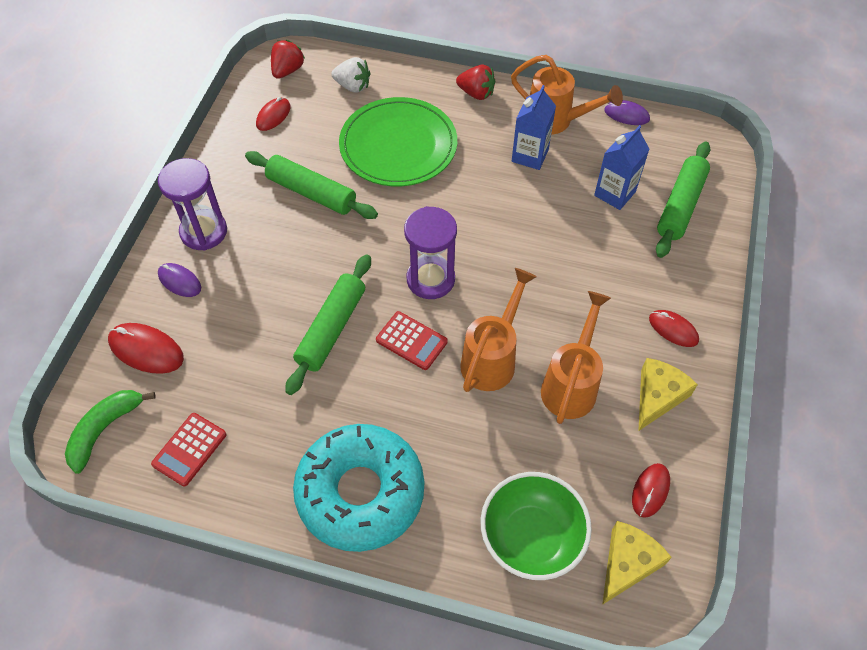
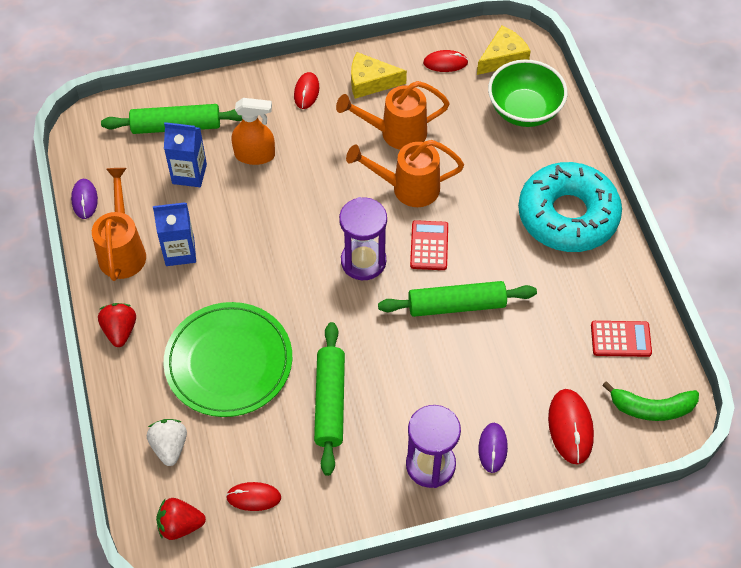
camera: 120 degrees left, 0 degrees up
yellow cheese [602,521,672,605] -> yellow cheese turned 135 degrees clockwise [477,26,531,75]
none -> orange spray bottle [232,98,275,165]

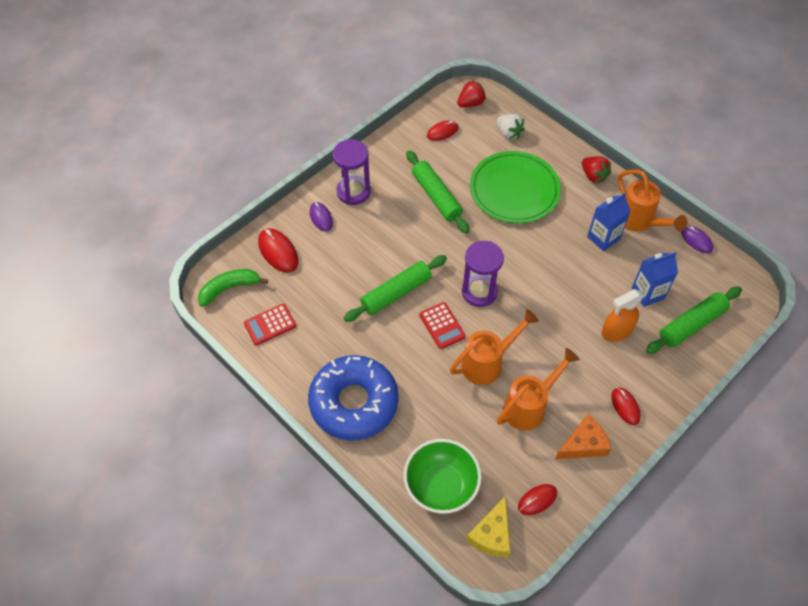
camera: 150 degrees right, 0 degrees up
yellow cheese [351,52,407,99] -> orange cheese [555,414,611,459]
turquoise donut [518,162,622,252] -> blue donut [308,355,399,441]

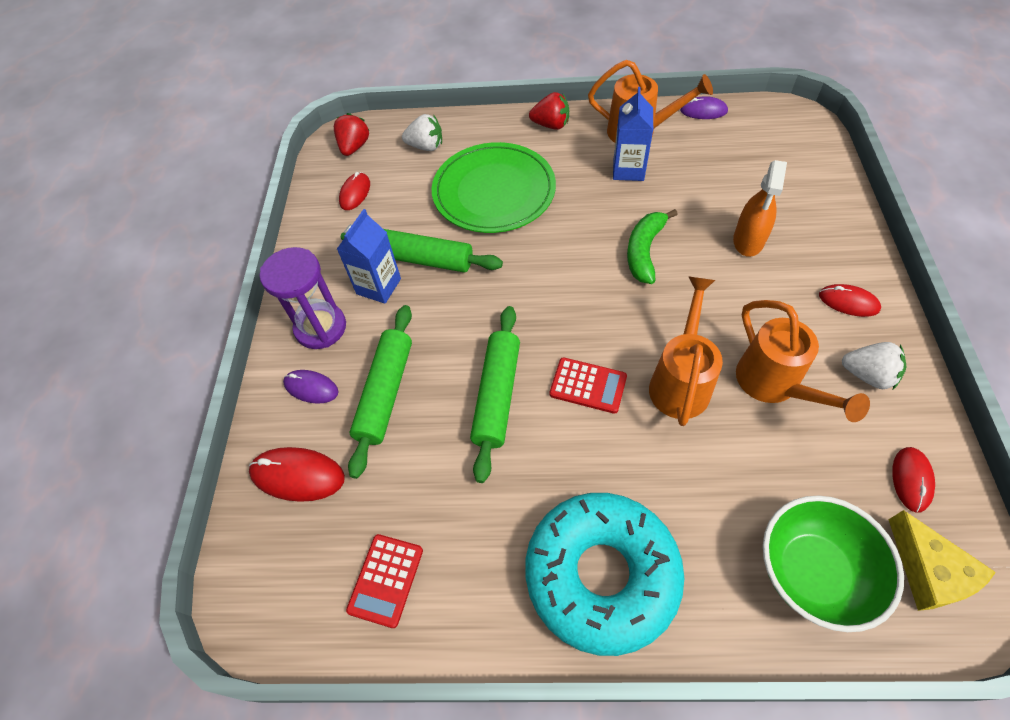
camera: 40 degrees left, 0 degrees up
green banana [198,269,268,307] -> green banana moved to [627,209,678,284]
blue donut [308,355,399,441] -> turquoise donut [525,493,684,656]
purple hourglass [462,241,504,307] -> none
orange watering can [497,348,580,431] -> orange watering can turned 150 degrees clockwise [736,300,870,422]
orange cheese [555,414,611,459] -> white strawberry [842,342,906,389]
blue carton [632,252,678,307] -> blue carton moved to [337,209,401,304]
green rolling pin [646,287,742,354] -> green rolling pin moved to [348,305,412,479]

